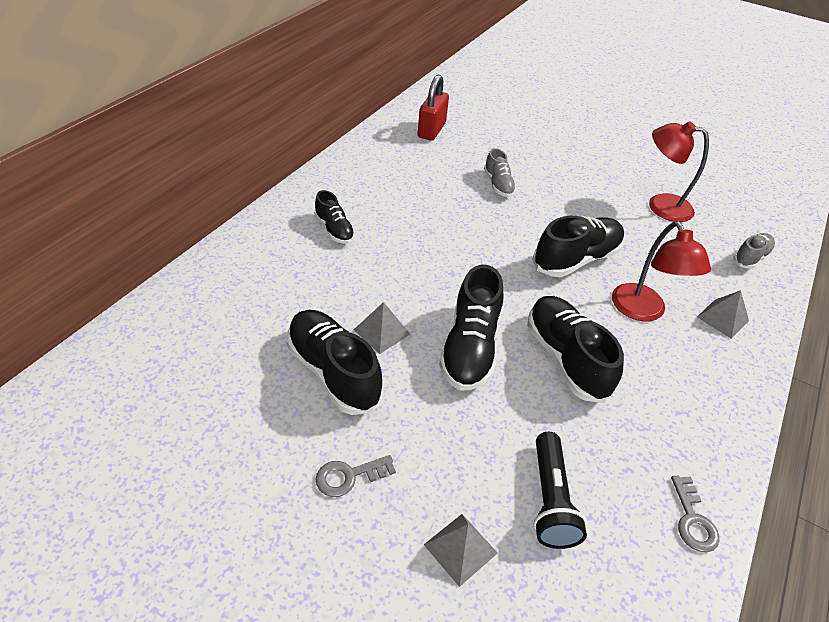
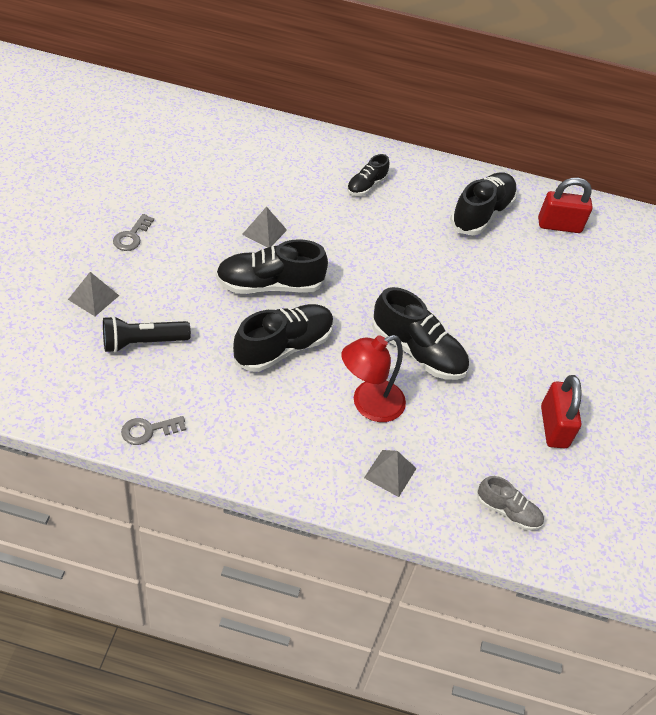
camera: 70 degrees right, 5 degrees up
black shoe [287,310,383,415] -> black shoe moved to [450,172,517,235]
grey key [315,455,396,497] -> grey key turned 120 degrees counterclockwise [113,214,154,251]
grey shoe [484,148,516,197] -> none
red lamp [649,121,709,222] -> red padlock [541,375,582,448]

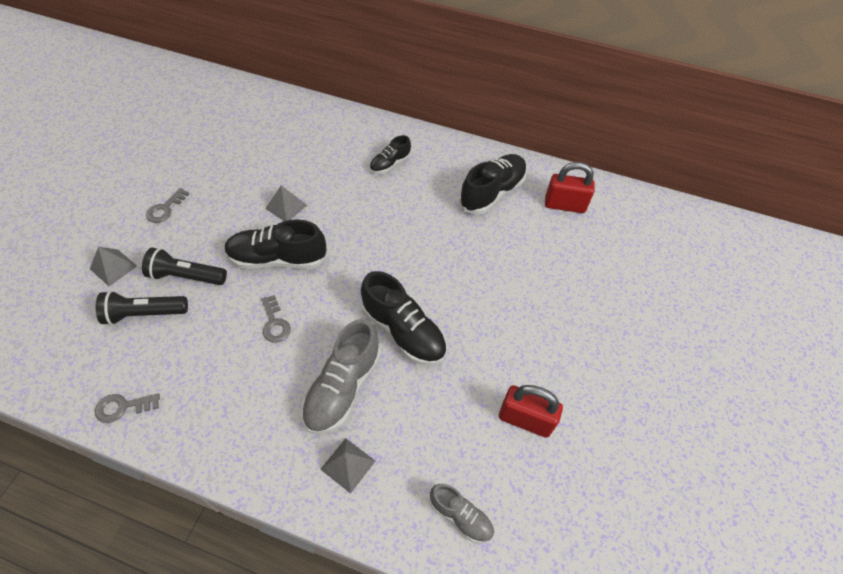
camera: 10 degrees right, 5 degrees up
black shoe [233,304,334,372] -> grey key [261,295,291,343]
red lamp [341,335,406,422] -> grey shoe [301,319,381,434]
red padlock [541,375,582,448] -> red padlock turned 75 degrees counterclockwise [499,385,563,438]
none -> black flashlight [142,248,227,285]

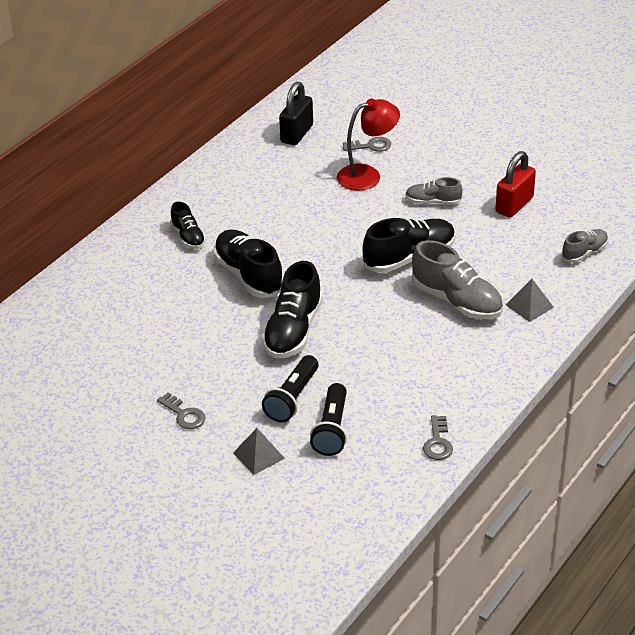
camera: 70 degrees left, 15 degrees down
grey key [261,295,291,343] -> grey key moved to [343,137,391,152]
grey pyramid [265,185,307,221] -> none
black shoe [459,154,527,214] -> black shoe moved to [214,230,283,298]
red padlock [545,162,595,213] -> black padlock [279,82,313,145]
none -> red lamp [337,99,400,191]
none -> grey shoe [405,177,463,205]

